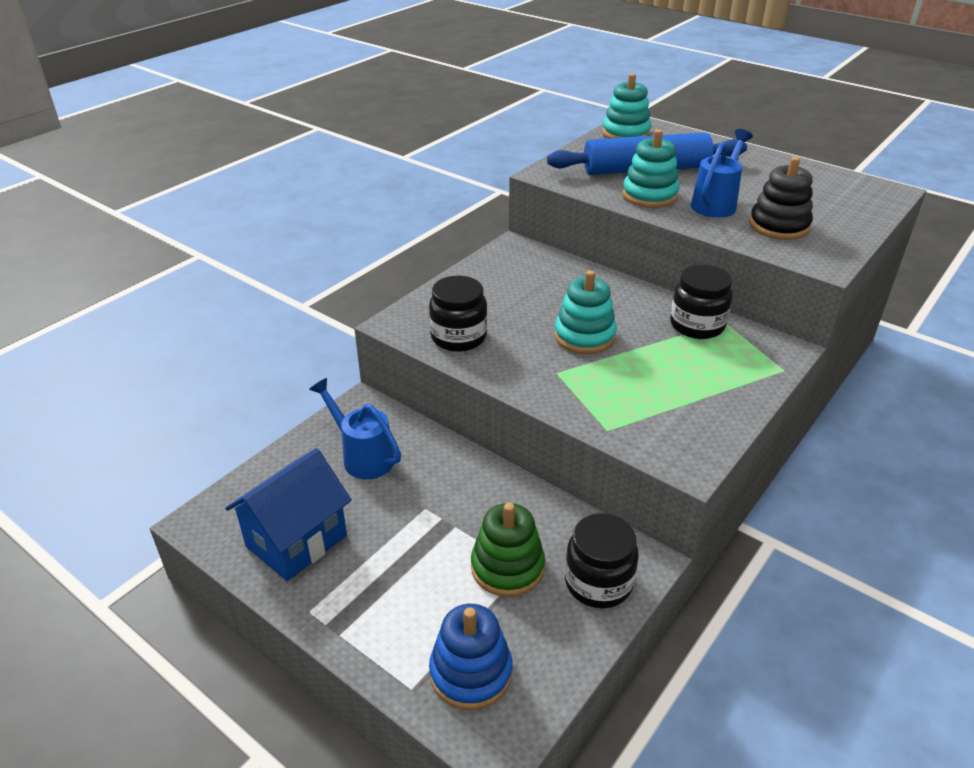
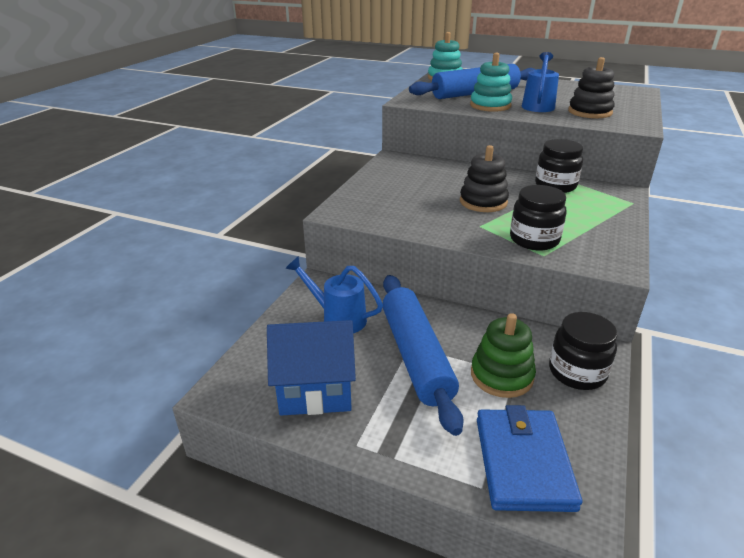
camera: 15 degrees left, 5 degrees down
blue house [225,448,352,581] -> blue house turned 60 degrees clockwise [267,320,356,416]
black jar [429,276,487,352] -> black jar moved to [510,185,567,250]
blue stacking toy [429,604,513,710] -> blue wallet [477,405,582,512]
turquoise stacking toy [554,270,617,354] -> black stacking toy [460,145,509,212]
none -> blue rolling pin [383,275,464,436]

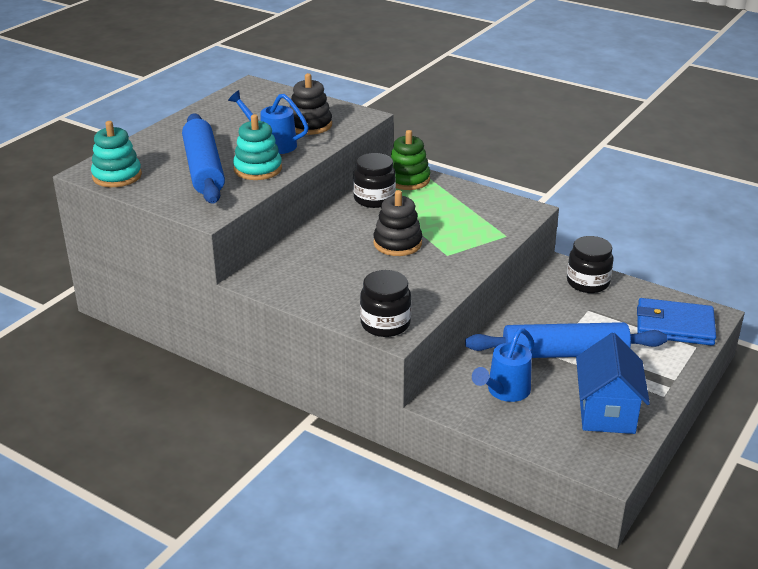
camera: 80 degrees left, 0 degrees up
green stacking toy [471,313,536,398] -> green stacking toy moved to [391,130,430,190]
black jar [510,185,567,250] -> black jar moved to [360,270,411,337]

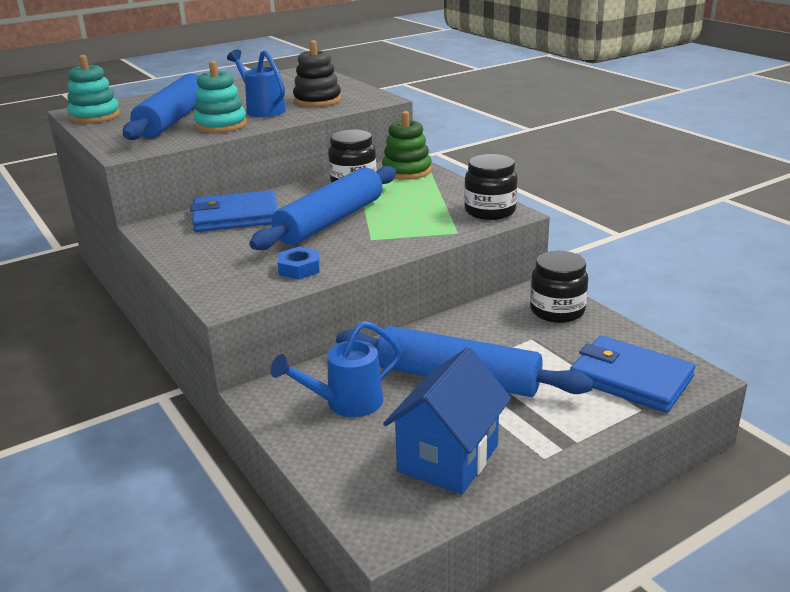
camera: 25 degrees right, 5 degrees down
black jar [360,270,411,337] -> black jar moved to [464,154,517,220]
black stacking toy [373,190,422,256] -> blue rolling pin [249,166,396,250]
none -> blue wallet [190,190,278,232]
none -> blue nut [278,247,320,279]

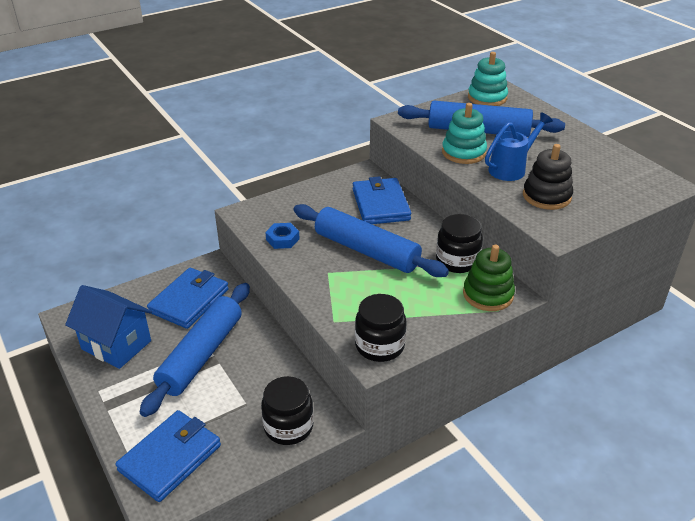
camera: 90 degrees right, 10 degrees up
blue watering can [271,321,402,417] -> blue wallet [147,268,229,329]

